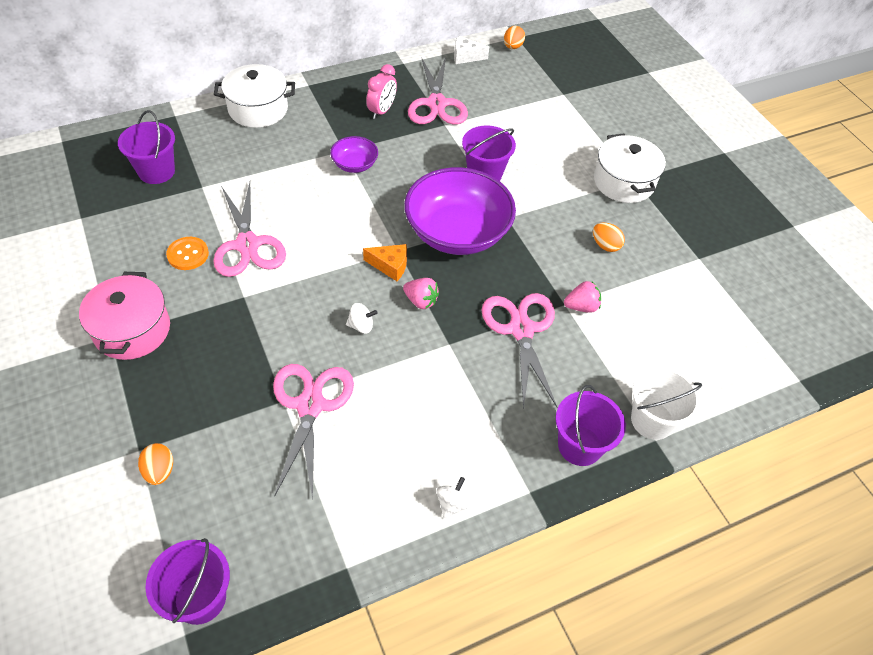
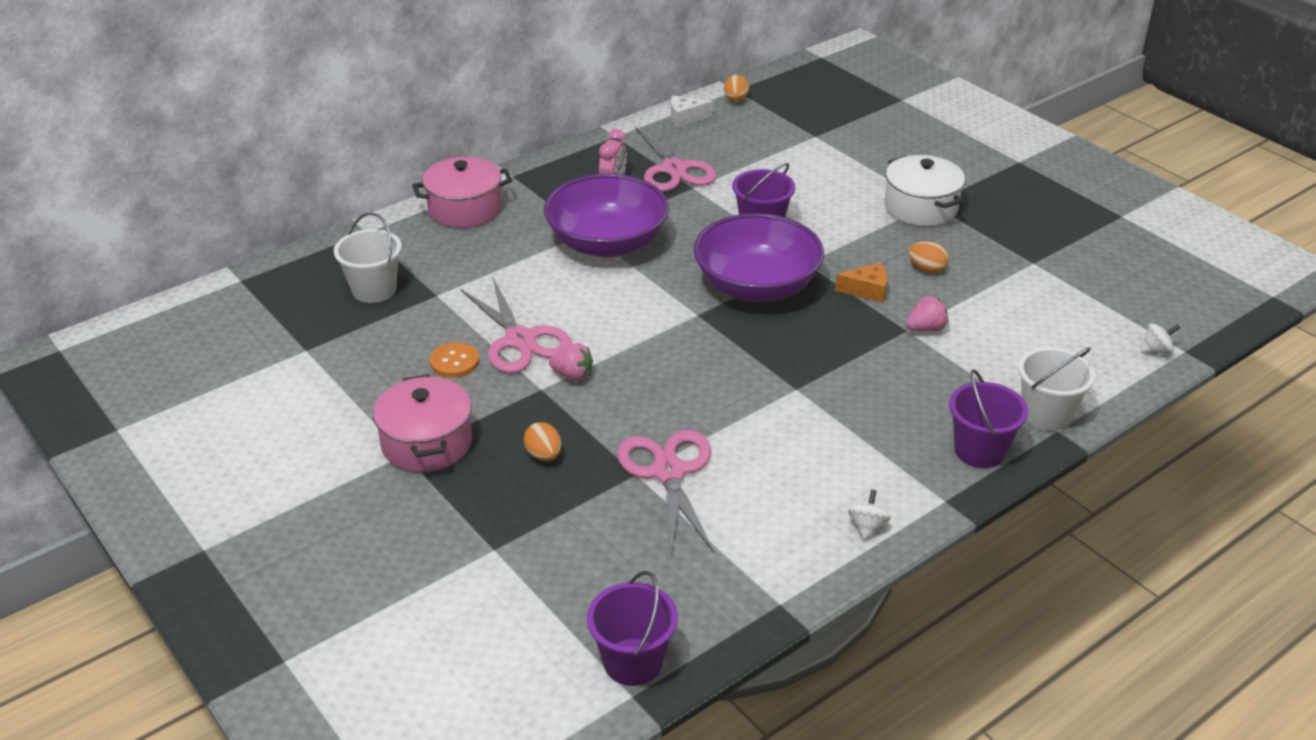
camera: 10 degrees left, 15 degrees down
purple bucket [118,110,175,184] -> white bucket [334,213,402,303]
orange egg [138,443,173,485] -> orange egg moved to [524,422,561,461]
white pot [214,64,295,128] -> pink pot [412,157,512,228]
purple bowl [330,136,378,173] -> purple bowl [544,174,669,257], size x2.15
white spinning top [346,303,378,334] -> white spinning top moved to [1141,323,1180,354]
orange cheese [363,244,407,281] -> orange cheese moved to [835,263,887,303]
pink strawberry [403,278,439,309] -> pink strawberry moved to [549,343,593,382]
pink scissors [481,293,557,410] -> none

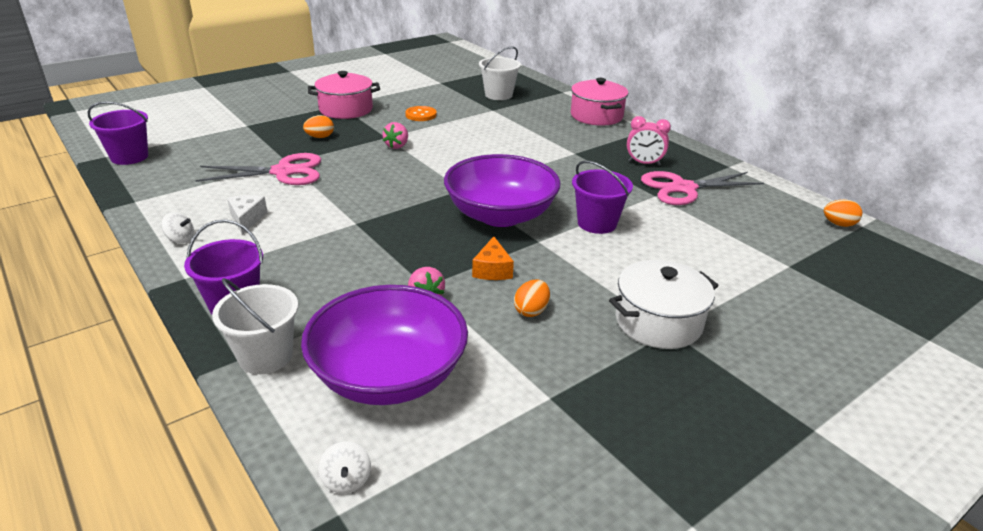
camera: 90 degrees right, 5 degrees down
pink scissors [461,278,572,373] -> none
purple bowl [544,174,669,257] -> purple bowl moved to [301,285,468,405]
white cheese [671,96,713,128] -> white cheese moved to [227,195,268,235]

